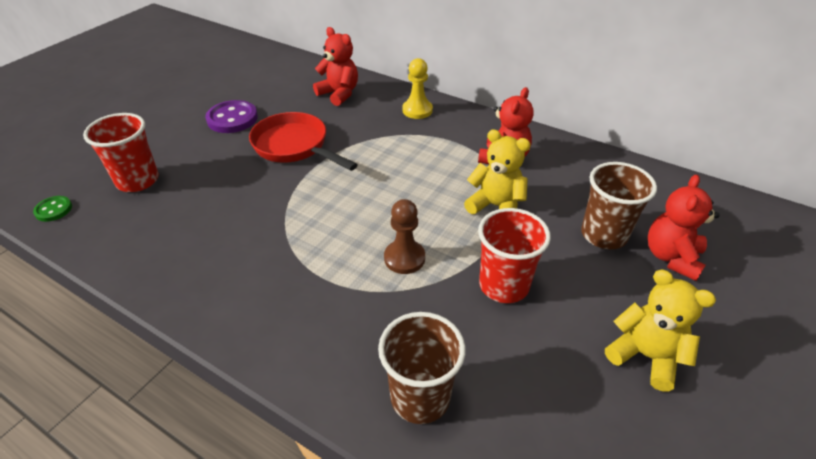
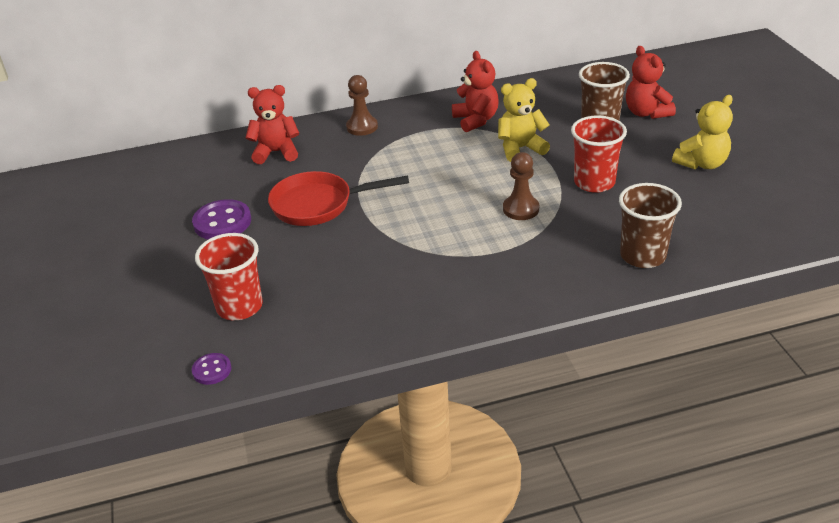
camera: 45 degrees left, 5 degrees down
green button [33,196,72,222] -> purple button [192,353,231,385]
yellow pawn [402,58,433,119] -> brown pawn [346,75,378,136]
yellow teddy bear [605,270,716,391] -> yellow teddy bear turned 150 degrees clockwise [672,95,733,170]

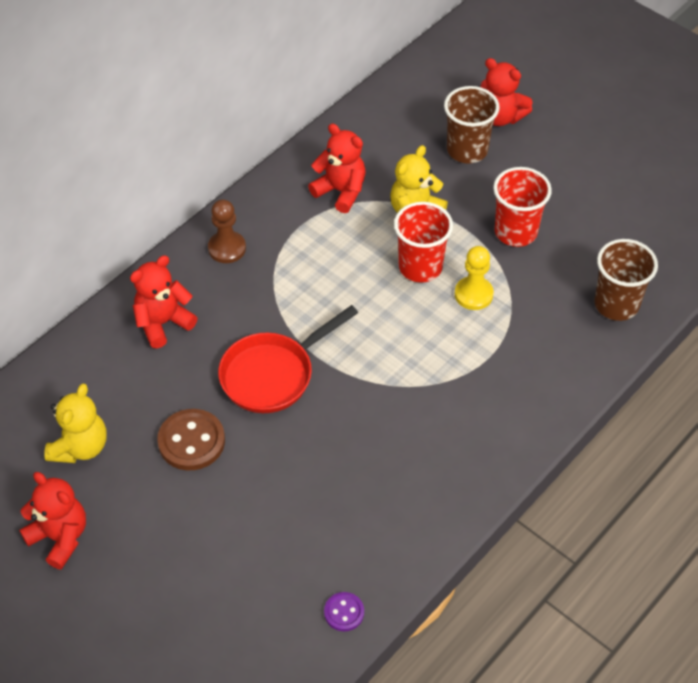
camera: 35 degrees left, 15 degrees up
purple button [192,199,251,239] -> brown button [157,409,225,470]
red cup [195,233,263,320] -> red cup moved to [394,202,453,283]
brown pawn [503,152,539,220] -> yellow pawn [455,246,494,310]
yellow teddy bear [672,95,733,170] -> yellow teddy bear moved to [44,384,106,463]
none -> red teddy bear [19,472,86,569]

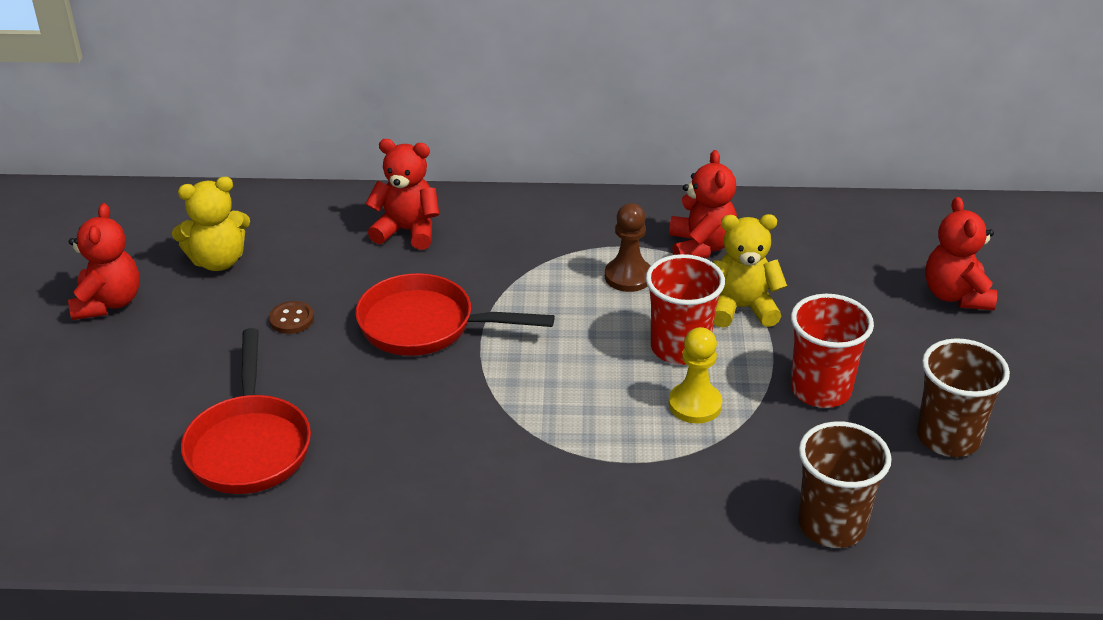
camera: 50 degrees right, 15 degrees down
brown button [157,409,225,470] -> brown button [269,301,314,334], size x0.55
brown pawn [208,200,246,263] -> brown pawn moved to [605,203,650,292]
purple button [324,592,364,631] -> none
brown cup [444,86,499,164] -> brown cup moved to [917,338,1010,457]
none -> red pan [181,328,311,494]

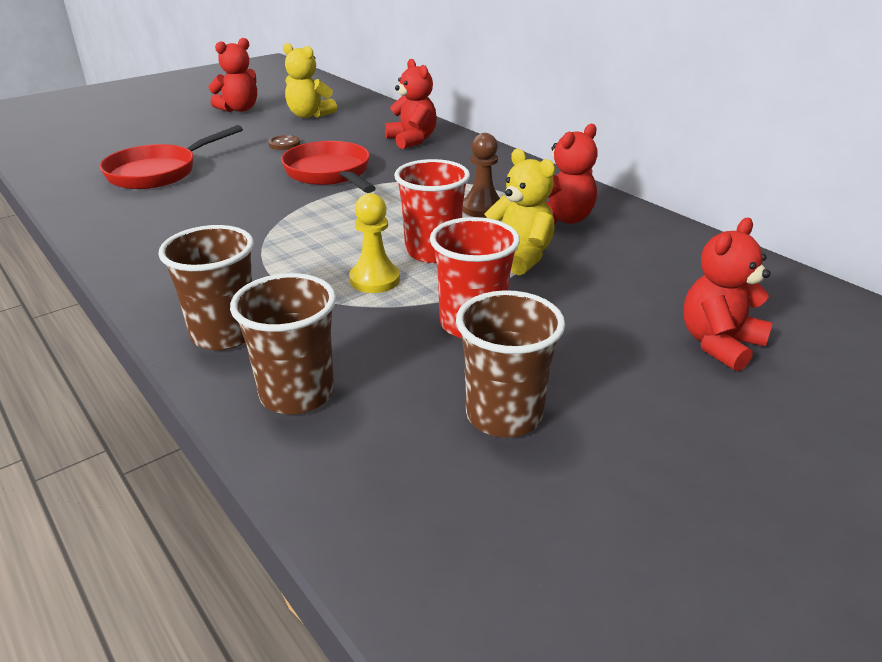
camera: 50 degrees right, 5 degrees down
none -> brown cup [158,225,254,350]

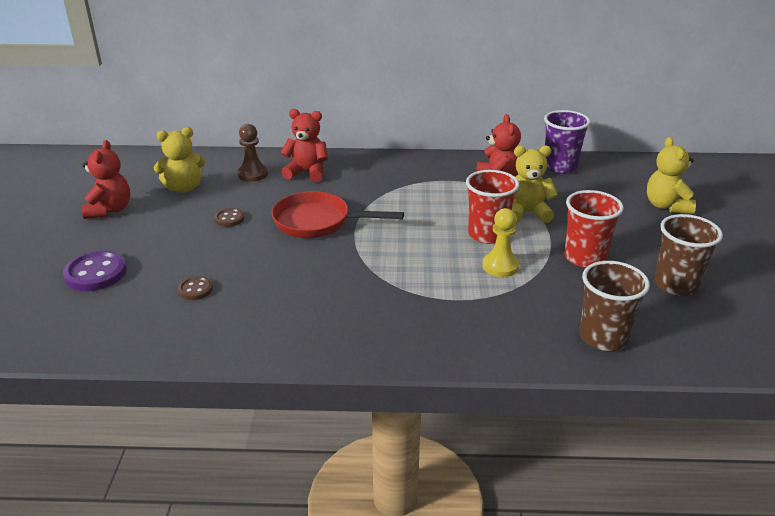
camera: 50 degrees left, 0 degrees up
red pan [100,125,243,189] -> brown button [178,276,213,300]
brown cup [158,225,254,350] -> none
brown pawn [463,133,500,218] -> brown pawn moved to [237,124,268,182]
red teddy bear [683,218,773,372] -> yellow teddy bear [647,137,696,214]
none -> purple button [63,251,127,291]
none -> purple cup [544,110,590,174]

